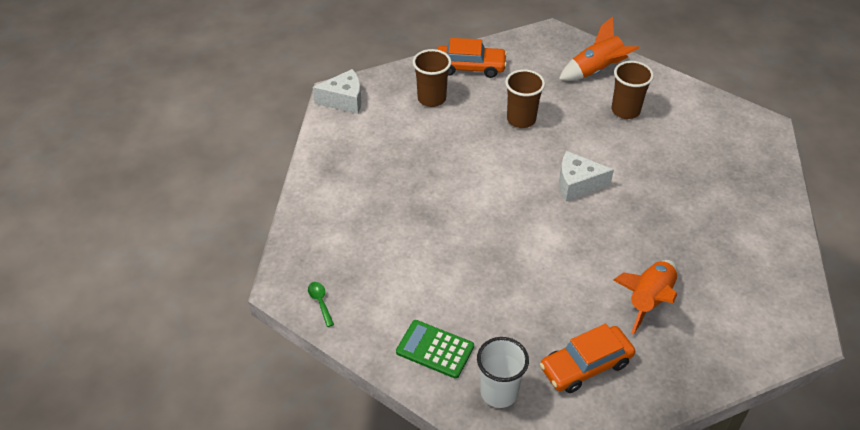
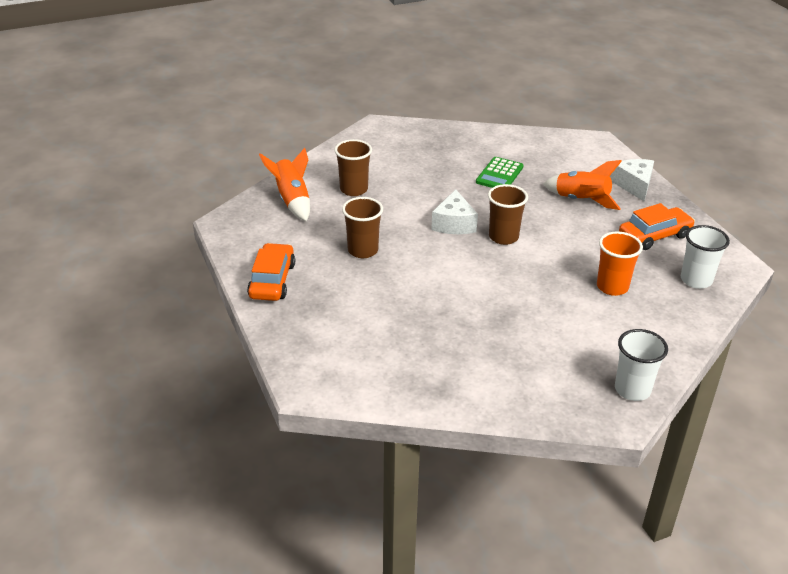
camera: 90 degrees left, 10 degrees down
green spoon [308,282,334,327] -> white cup [615,329,668,401]
white cheese [312,69,361,114] -> white cheese moved to [611,159,654,201]
green calculator [396,320,474,379] -> green calculator moved to [476,157,524,188]
brown cup [413,49,451,107] -> brown cup moved to [488,184,528,245]
orange car [540,324,635,393] -> orange car turned 90 degrees counterclockwise [619,203,695,250]
none -> orange cup [597,231,643,296]

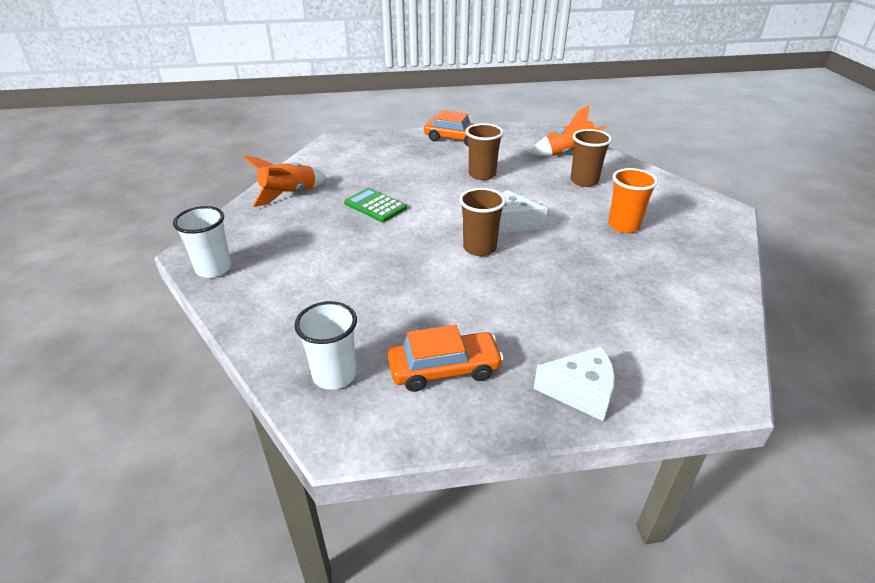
camera: 105 degrees right, 0 degrees up
green calculator [476,157,524,188] -> green calculator moved to [344,188,407,222]
orange rocket [543,160,622,210] -> orange rocket moved to [243,156,327,207]
orange cup [597,231,643,296] -> orange cup moved to [608,168,658,233]
orange car [619,203,695,250] -> orange car turned 90 degrees counterclockwise [388,325,504,392]

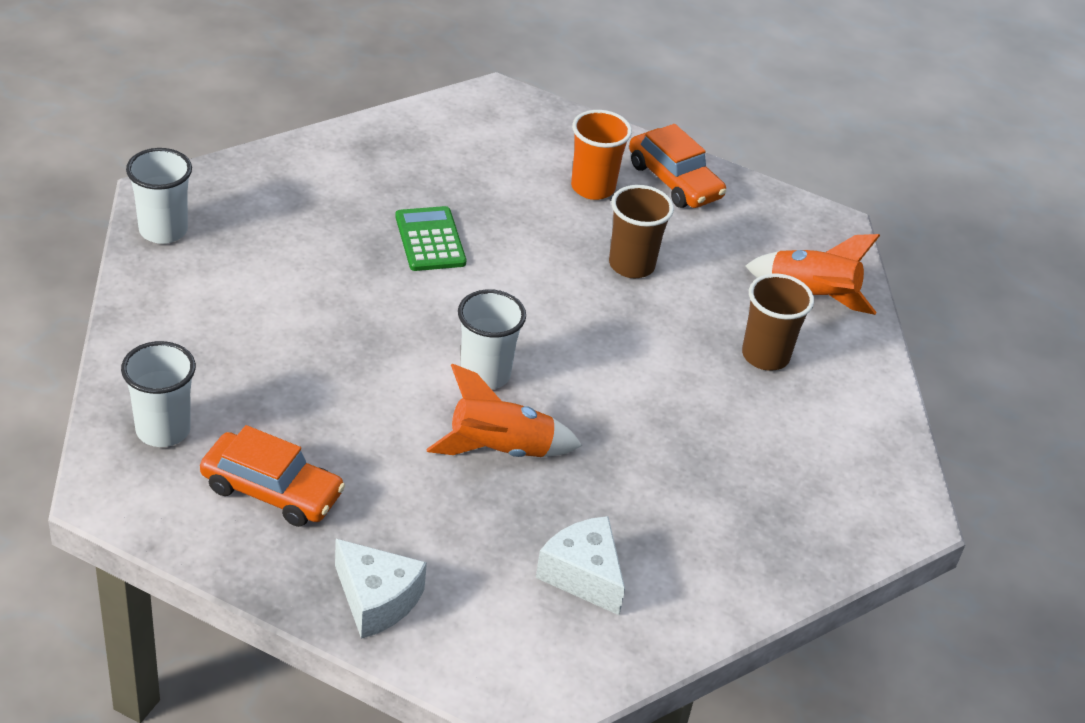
camera: 30 degrees right, 5 degrees up
orange rocket [243,156,327,207] -> orange rocket moved to [427,363,582,457]
brown cup [459,188,506,256] -> white cup [458,289,526,390]
white cheese [499,190,548,233] -> white cheese moved to [536,516,625,615]
orange cup [608,168,658,233] -> orange cup moved to [571,110,632,200]

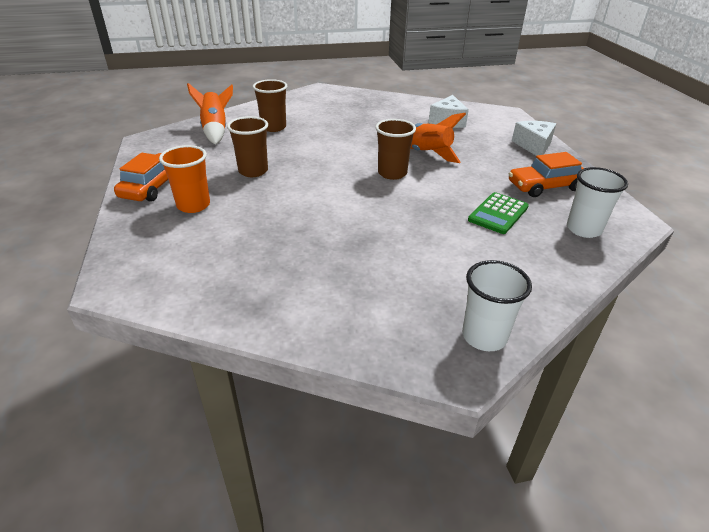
camera: 125 degrees left, 5 degrees down
orange car [200,425,345,527] -> orange car turned 90 degrees counterclockwise [509,152,584,197]
green calculator [395,206,466,271] -> green calculator moved to [468,192,529,234]
white cup [458,289,526,390] -> brown cup [375,119,416,180]

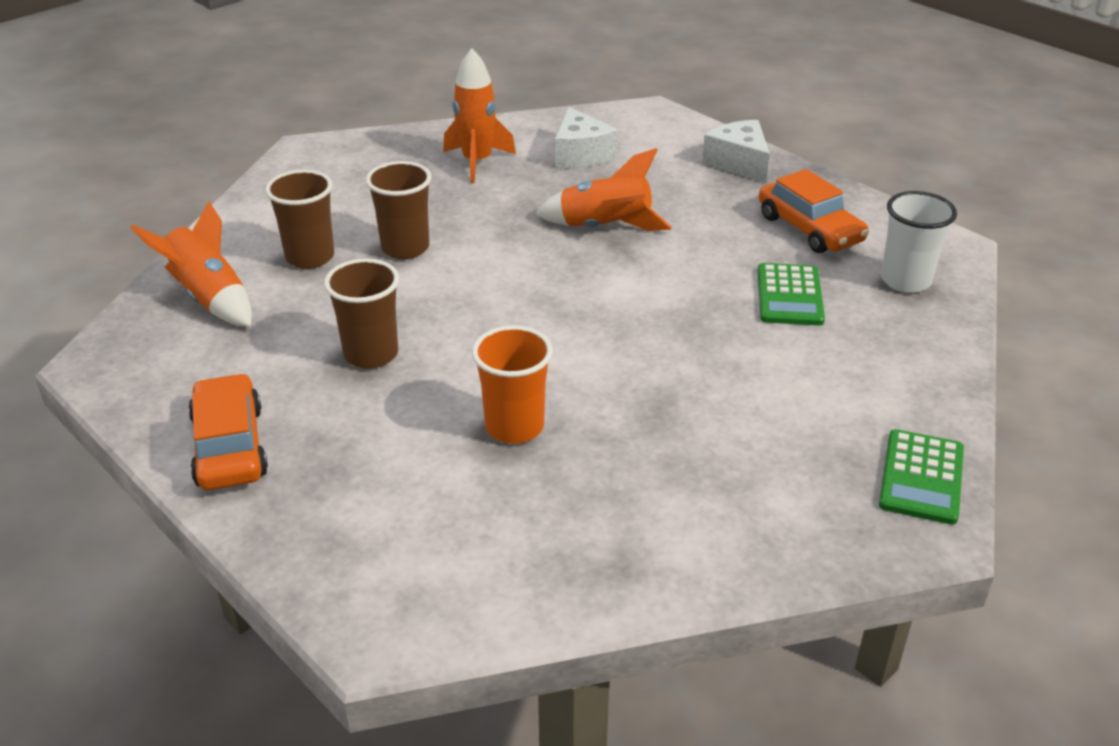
camera: 30 degrees left, 0 degrees up
orange cup [159,145,210,213] -> orange cup moved to [472,326,553,444]
brown cup [375,119,416,180] -> brown cup moved to [366,161,432,259]
white cup [462,260,532,351] -> green calculator [879,429,964,525]
orange car [509,152,584,197] -> orange car turned 75 degrees counterclockwise [759,169,869,253]
none -> orange rocket [443,48,516,183]

